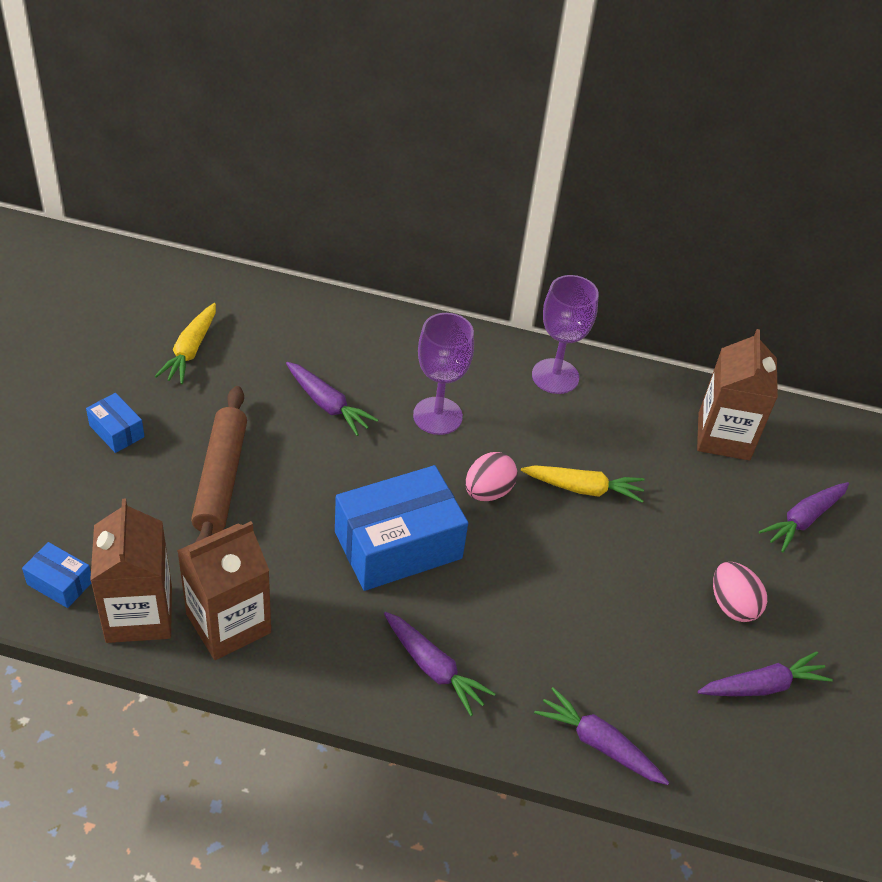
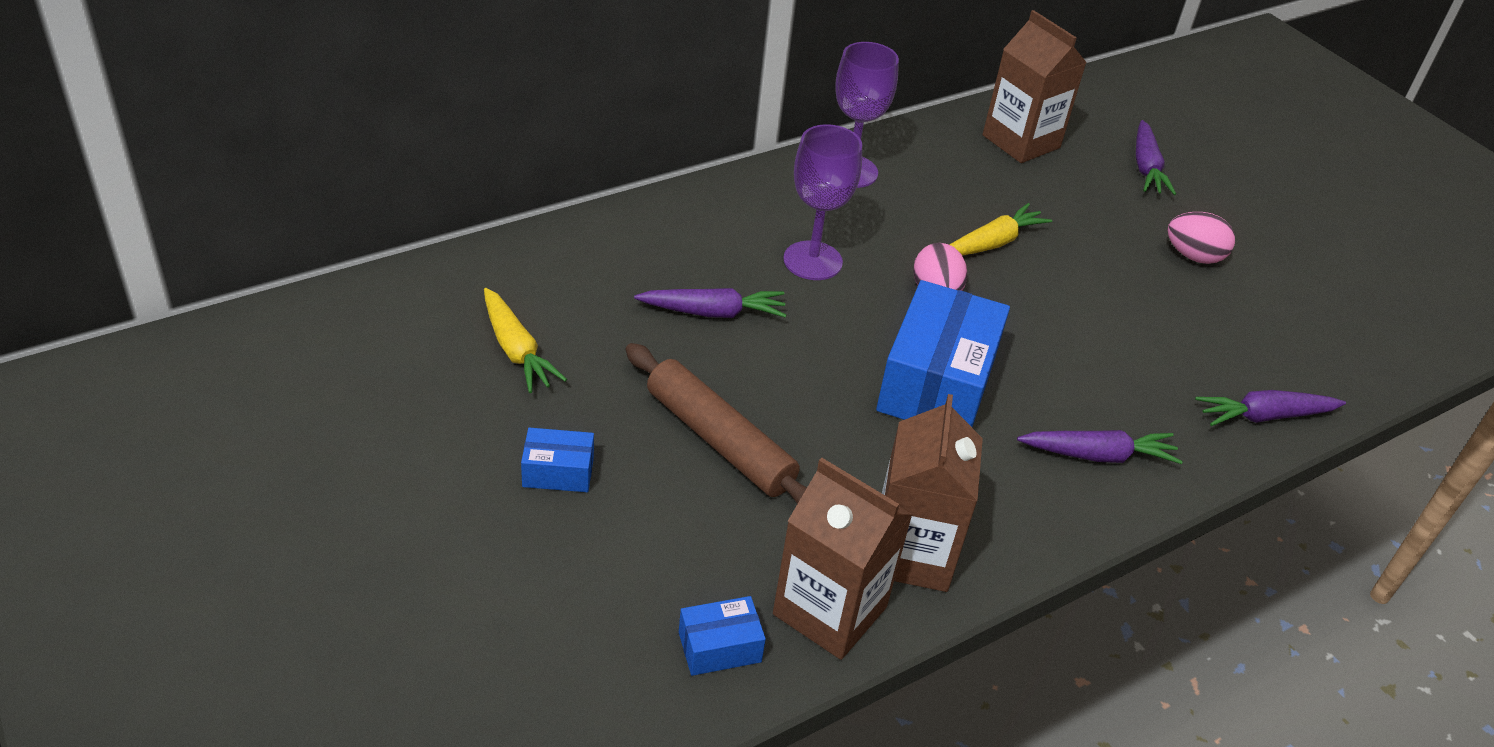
camera: 45 degrees left, 5 degrees down
purple carrot [698,651,833,696] -> none

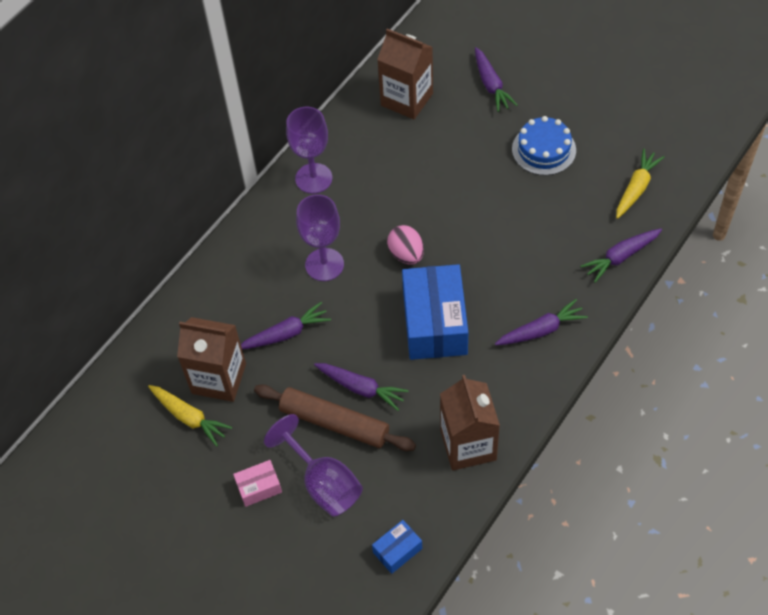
camera: 15 degrees left, 15 degrees up
blue box [521,428,594,492] -> pink box [233,460,282,507]
brown carton [773,458,913,660] -> brown carton moved to [177,317,246,402]
yellow carrot [950,203,1052,255] -> yellow carrot moved to [616,149,664,219]
pink egg [1167,212,1235,264] -> blue cake [512,116,576,175]
none -> purple goblet [264,414,363,516]
none -> purple carrot [314,363,408,411]

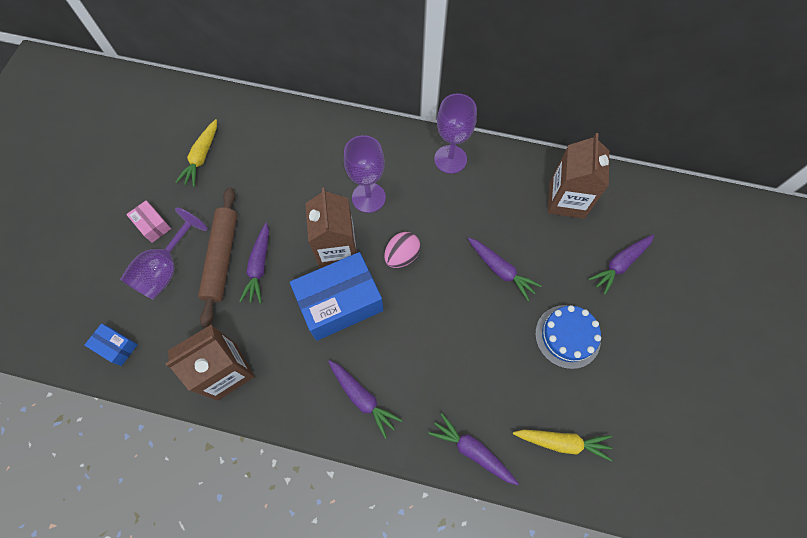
camera: 65 degrees right, 10 degrees up
brown carton [177,317,246,402] -> brown carton moved to [305,187,357,268]
purple carrot [241,302,331,349] -> purple carrot moved to [468,238,542,301]

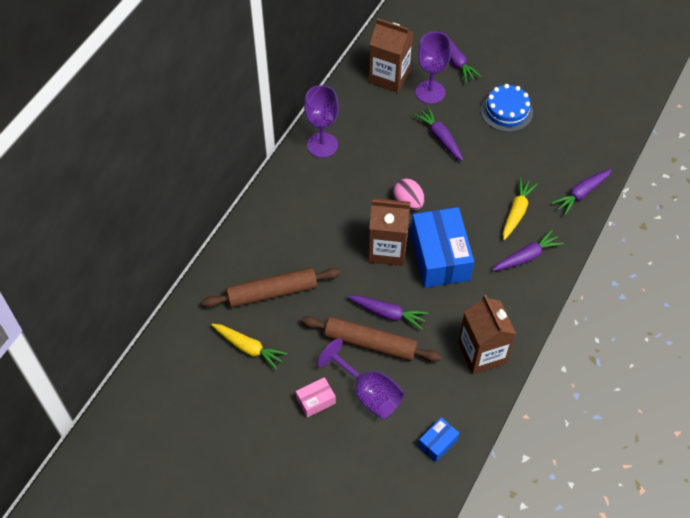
camera: 75 degrees left, 10 degrees down
purple goblet [344,135,386,213] -> purple goblet moved to [415,32,451,104]
purple carrot [468,238,542,301] -> purple carrot turned 90 degrees counterclockwise [414,107,463,161]
yellow carrot [513,430,612,461] -> yellow carrot moved to [503,178,538,240]
none -> brown rolling pin [202,268,340,308]

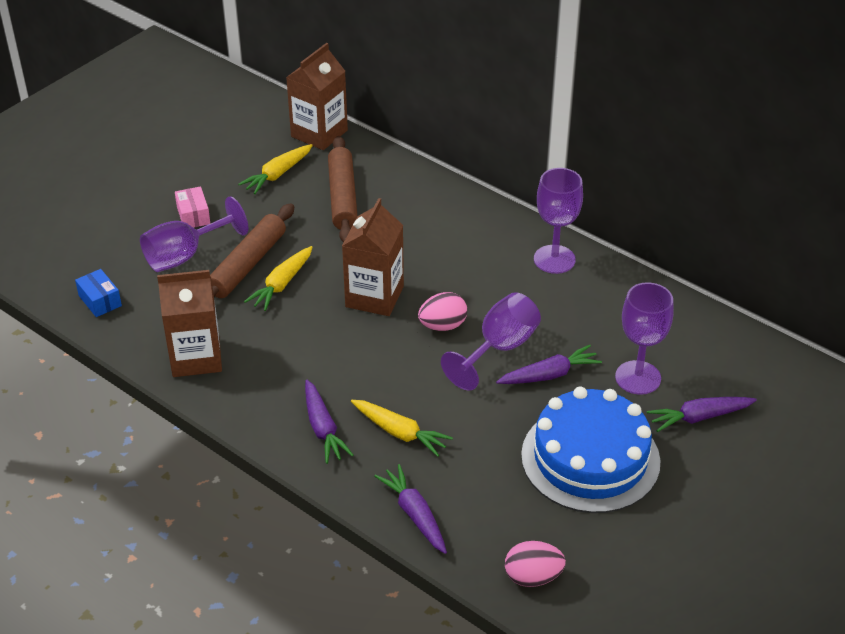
camera: 100 degrees right, 15 degrees down
purple carrot [348,295,428,329] -> yellow carrot [244,246,313,311]
brown carton [369,18,413,93] -> brown carton moved to [286,43,348,150]
blue box [411,207,474,288] -> none
blue cake [481,84,533,132] -> blue cake [521,387,661,513], size x1.66
none -> purple goblet [441,292,541,391]
none -> pink egg [505,541,566,587]

